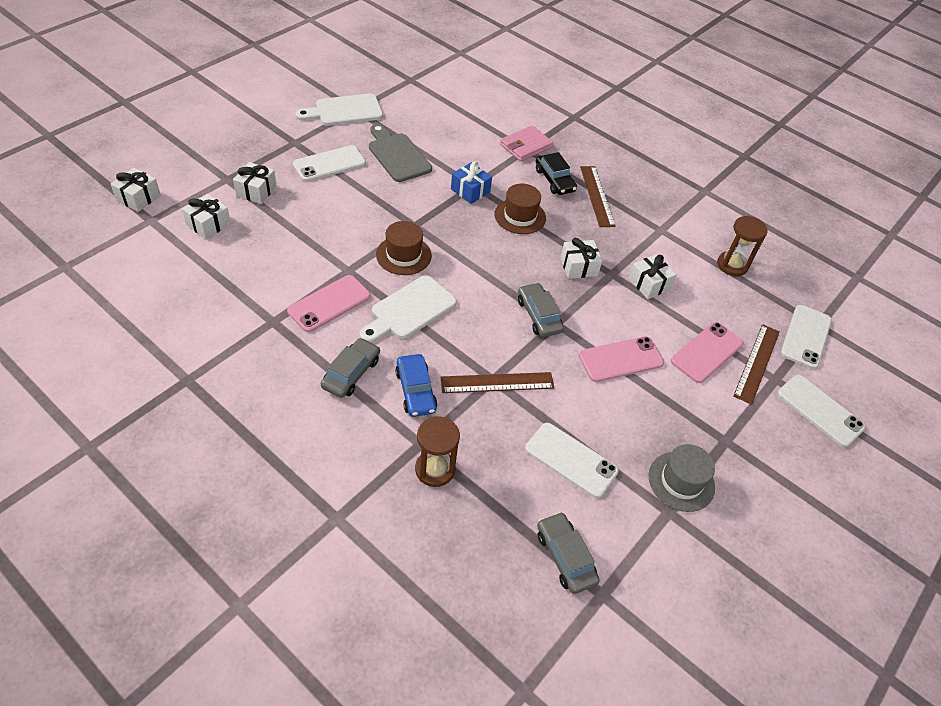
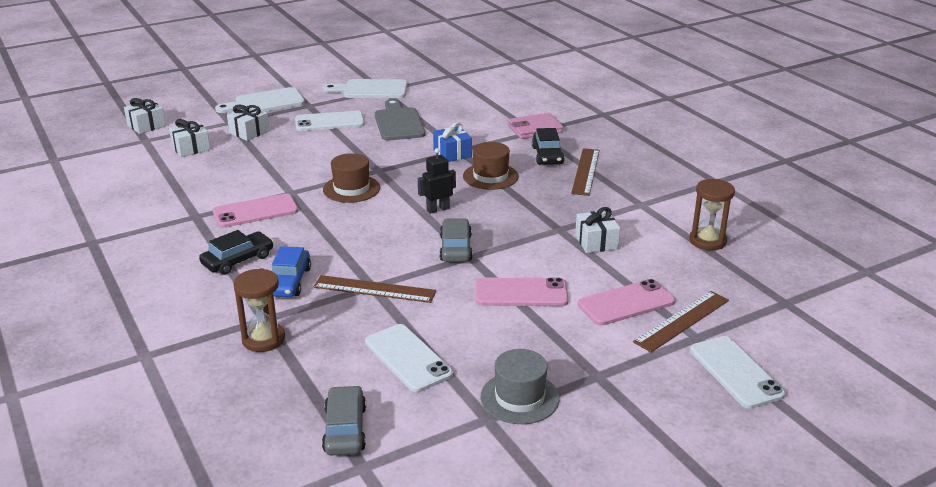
camera: 25 degrees right, 20 degrees down
grey car [321,338,380,398] -> black car [199,230,273,275]
white cutting board [360,275,457,343] -> white cutting board moved to [215,87,305,113]
white gift [560,238,602,279] -> none
white phone [781,305,832,369] -> none
none -> black robot [418,148,456,214]

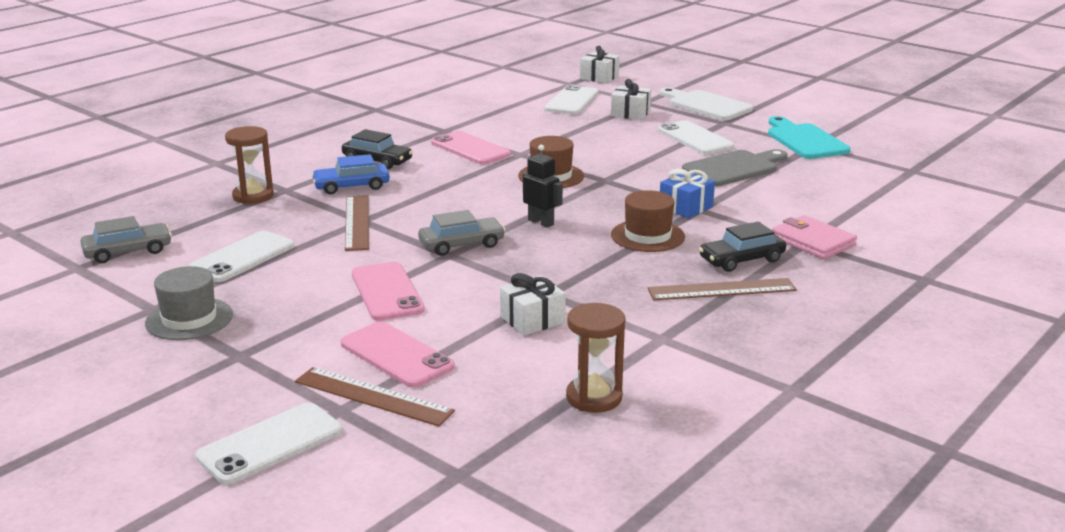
camera: 70 degrees right, 5 degrees down
white gift [169,119,210,157] -> white phone [544,85,599,115]
white cutting board [323,79,407,98] -> turquoise cutting board [768,116,850,159]

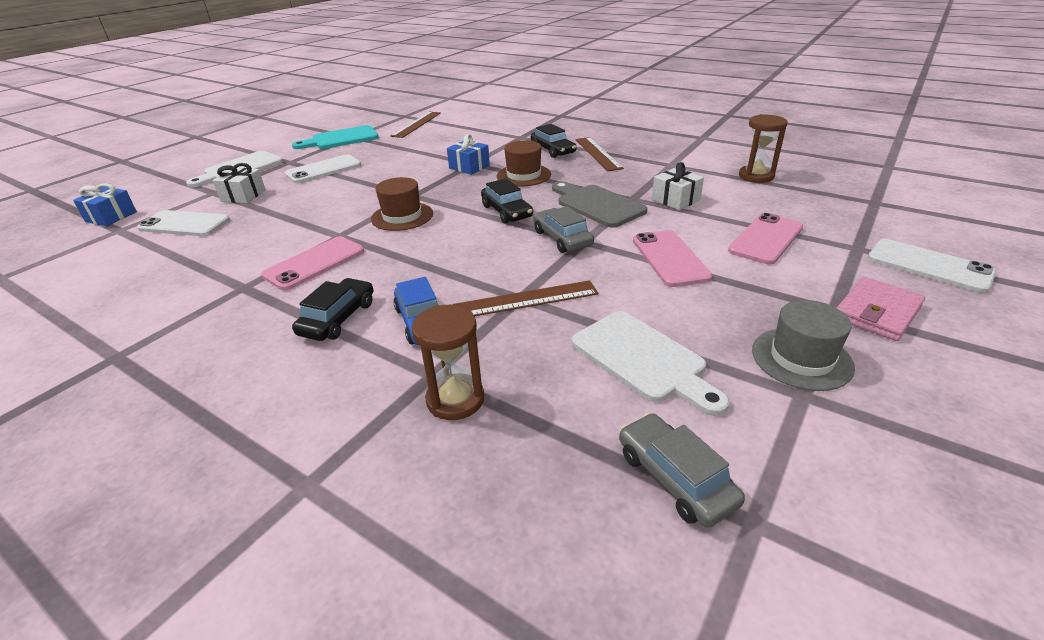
camera: 95 degrees left, 10 degrees up
white phone [189,231,295,282] -> white cutting board [572,311,729,416]
brown ruler [295,367,455,427] -> brown ruler moved to [390,112,441,138]
pink phone [352,262,425,321] -> pink phone turned 75 degrees counterclockwise [633,230,712,287]
black robot [523,145,563,228] -> black car [481,178,533,223]
white gift [580,46,620,83] -> blue gift [73,183,137,226]
grey cutting board [682,149,787,186] -> grey cutting board moved to [552,181,647,228]
pink wallet [772,215,857,259] -> pink wallet moved to [837,277,925,341]

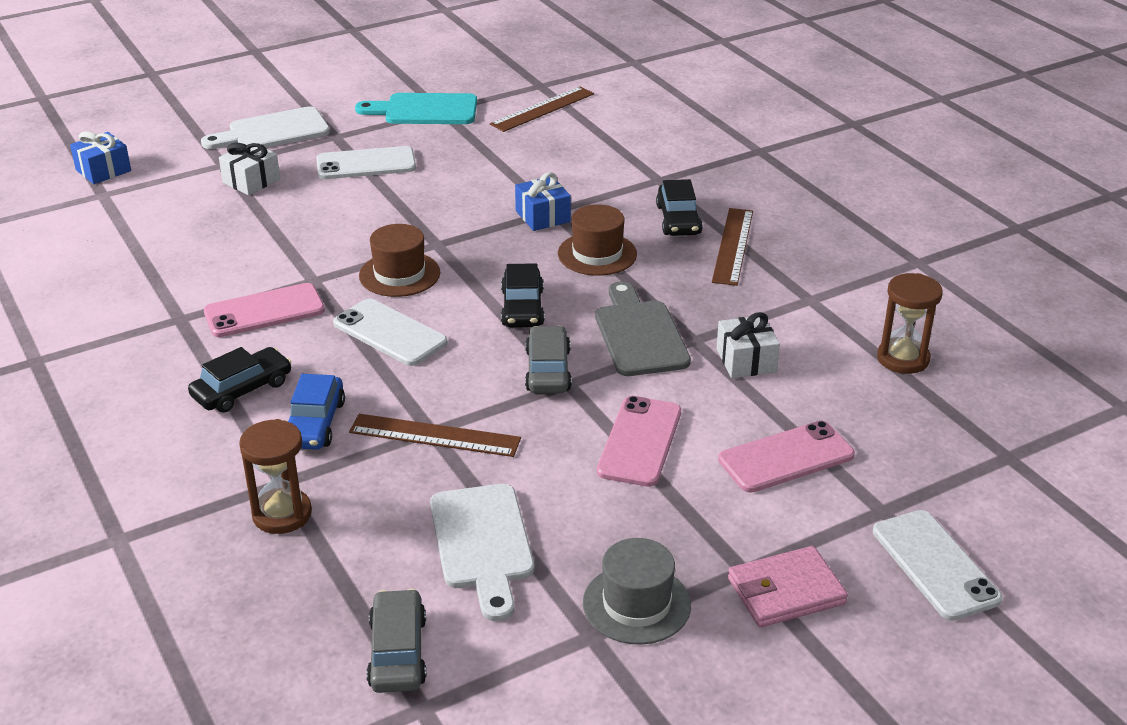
camera: 25 degrees right, 0 degrees up
white phone [137,210,230,236] -> white phone moved to [333,298,447,366]

